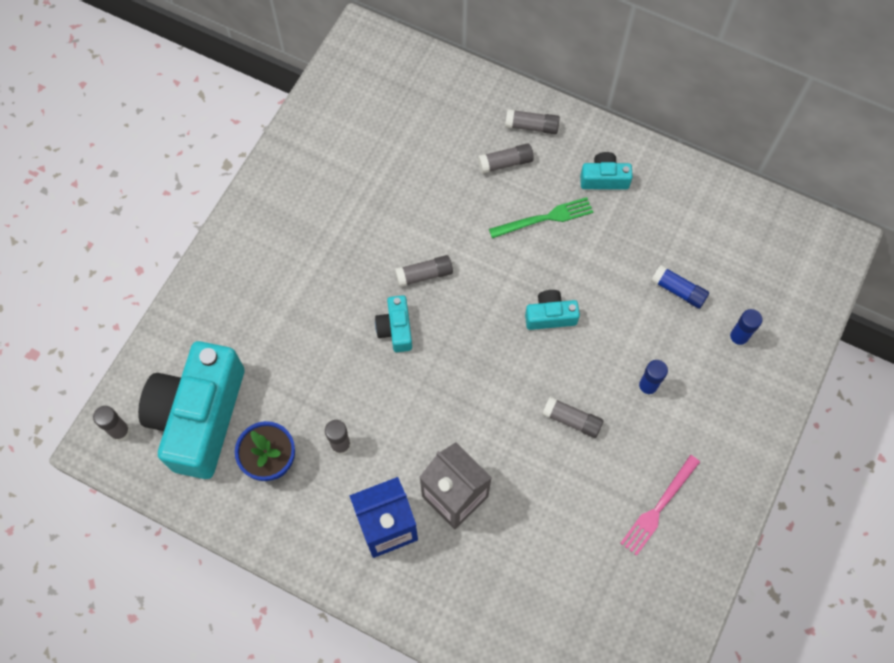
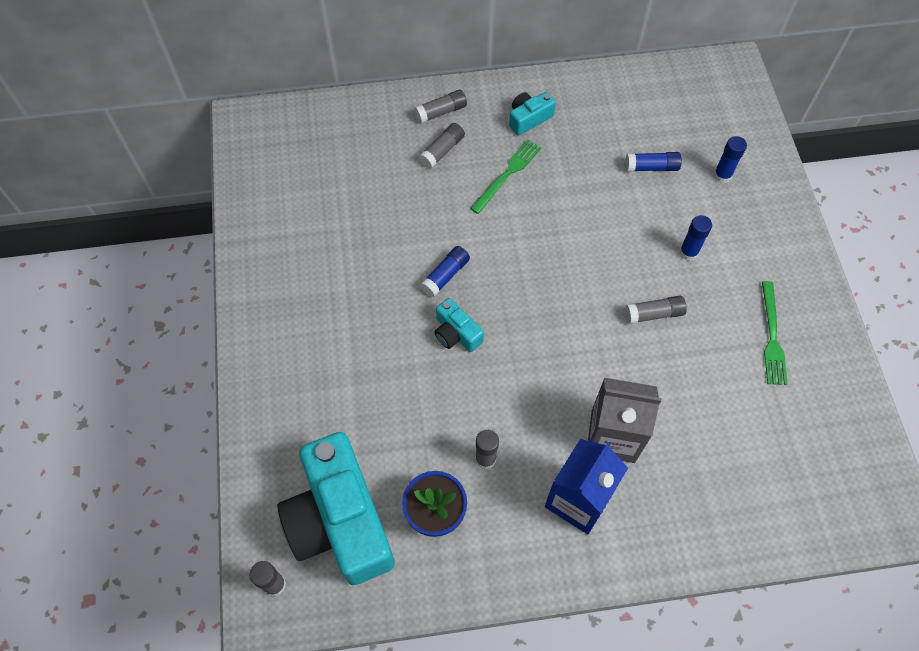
camera: 35 degrees left, 5 degrees down
grey glue stick [395,255,453,287] -> blue glue stick [420,246,470,297]
turquoise camera [525,290,580,330] -> none
pink fork [620,455,700,556] -> green fork [762,281,788,385]

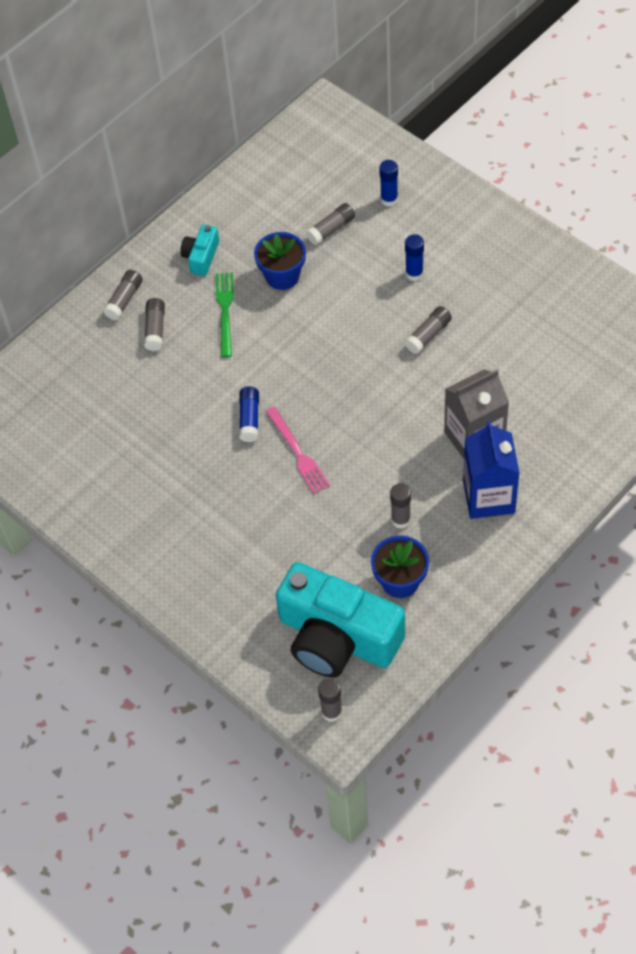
camera: 35 degrees left, 5 degrees down
turquoise camera [434,298,484,352] -> pink fork [265,407,330,494]
blue glue stick [625,152,682,172] -> grey glue stick [306,203,355,246]
green fork [762,281,788,385] -> none
none -> blue flower pot [254,232,306,290]

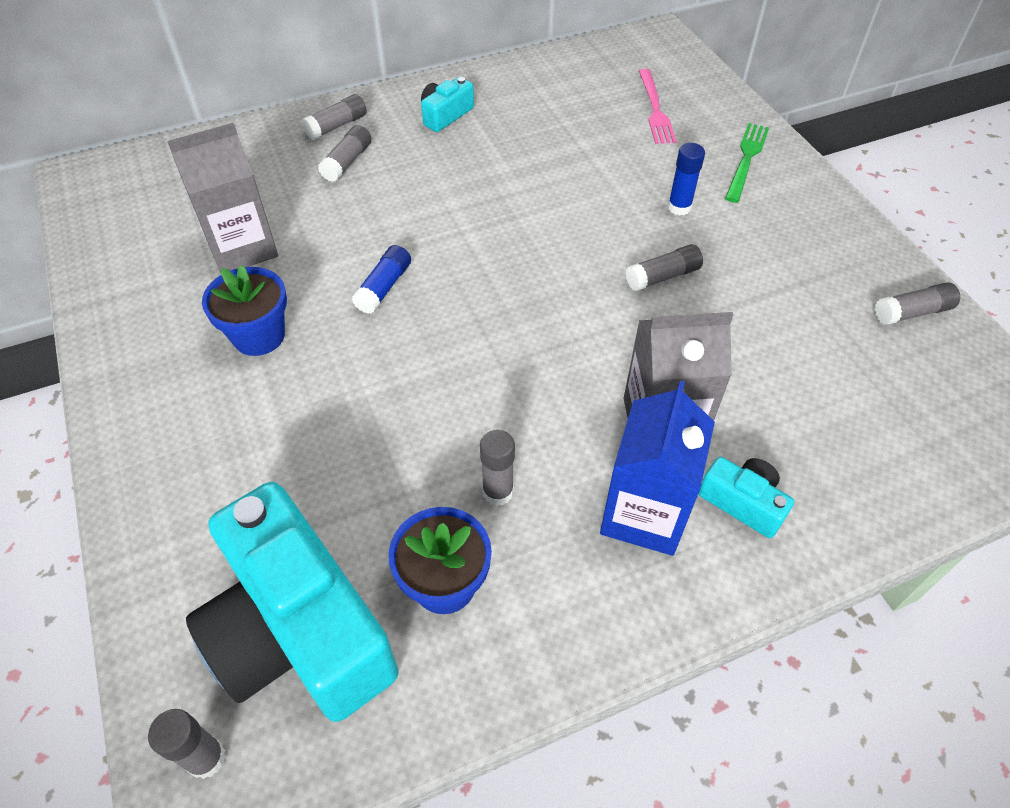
camera: 20 degrees right, 5 degrees down
green fork [216,272,234,357] -> green fork moved to [725,123,769,203]
blue flower pot [254,232,306,290] -> blue flower pot moved to [202,265,287,356]
pink fork [265,407,330,494] -> pink fork moved to [639,69,677,144]
grey glue stick [306,203,355,246] -> grey glue stick moved to [875,282,960,325]
blue glue stick [379,160,398,207] -> none
none -> grey carton [167,123,278,273]
none -> turquoise camera [699,457,794,538]

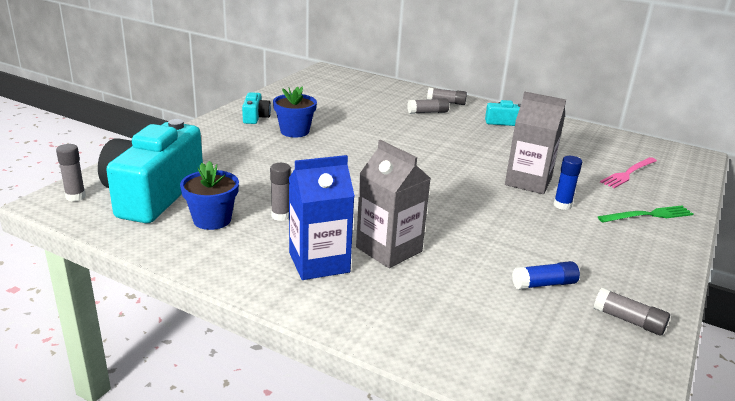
camera: 50 degrees right, 25 degrees down
grey carton [167,123,278,273] -> grey carton moved to [505,92,566,194]
blue glue stick [352,245,411,314] -> blue glue stick moved to [512,261,580,290]
grey glue stick [626,244,703,291] -> none
turquoise camera [699,457,794,538] -> turquoise camera moved to [242,92,271,124]

